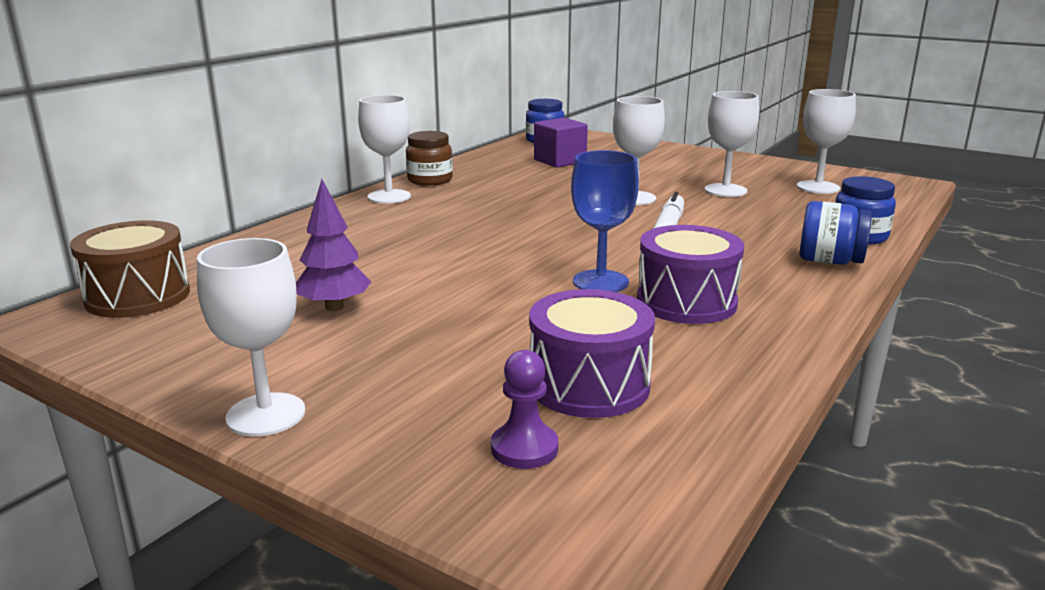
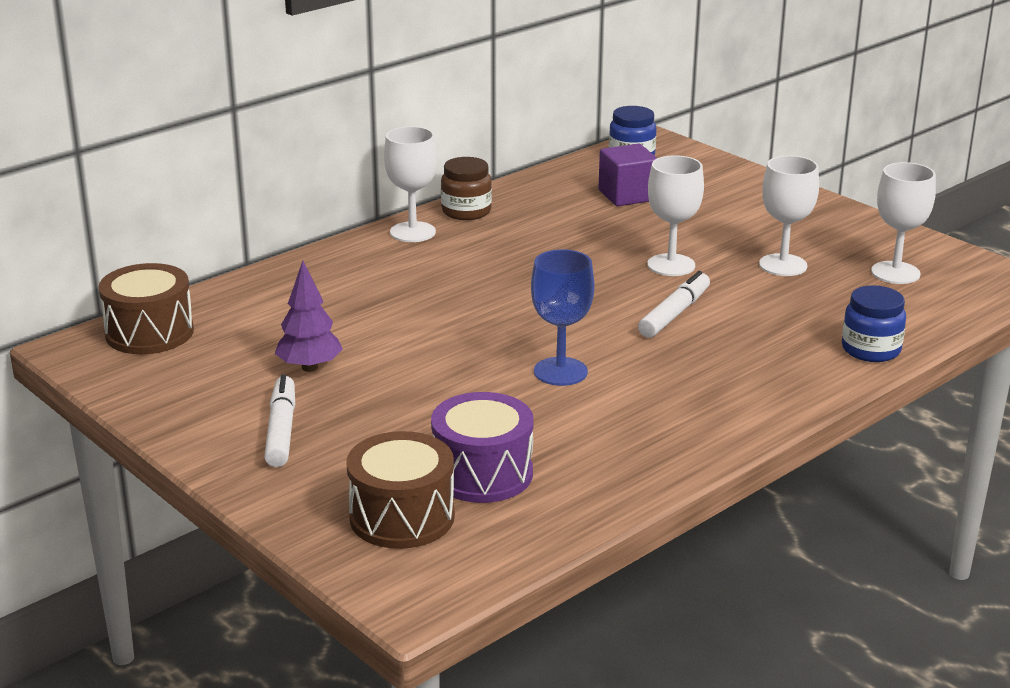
camera: 15 degrees right, 5 degrees up
white goblet [197,238,305,436] -> none
purple pawn [491,350,558,469] -> brown drum [346,431,455,549]
purple drum [637,225,744,324] -> none
blue jar [800,201,872,265] -> none
none -> white marker [264,375,295,467]

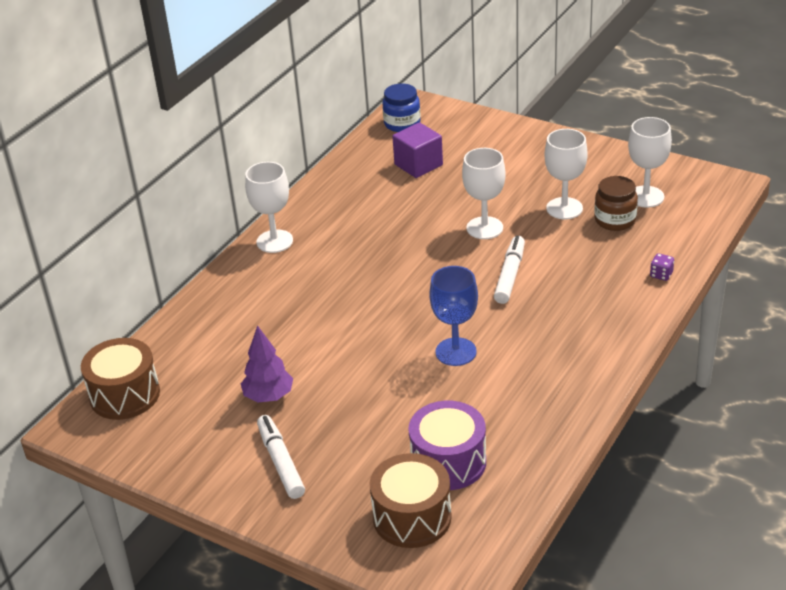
camera: 15 degrees left, 10 degrees up
brown jar [441,157,492,220] -> brown jar moved to [594,176,638,231]
blue jar [842,285,906,362] -> purple dice [650,253,674,281]

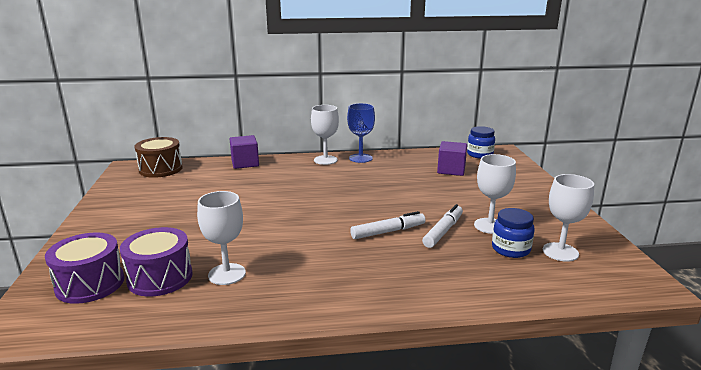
camera: 50 degrees right, 15 degrees down
purple tree [241,325,293,403] -> none
white marker [257,415,305,499] -> white marker moved to [422,204,463,248]
brown drum [370,453,452,548] -> purple drum [45,232,124,304]
blue goblet [429,266,478,366] -> blue goblet moved to [347,103,375,163]
white goblet [462,148,506,239] -> white goblet moved to [197,191,246,285]
brown jar [594,176,638,231] -> blue jar [492,208,535,258]
purple dice [650,253,674,281] -> none
none -> purple cube [230,135,259,169]

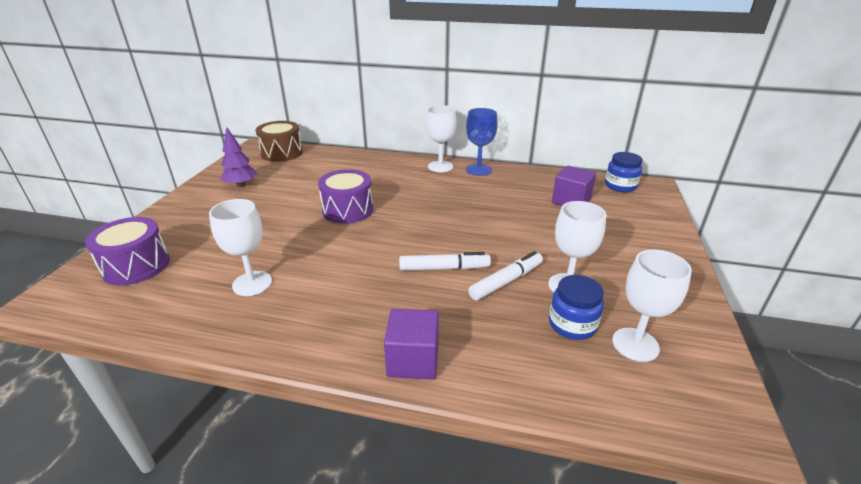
camera: 20 degrees right, 10 degrees up
purple drum [120,227,193,296] -> purple drum moved to [318,169,373,224]
purple cube [230,135,259,169] -> purple cube moved to [384,309,439,380]
none -> purple tree [220,126,257,187]

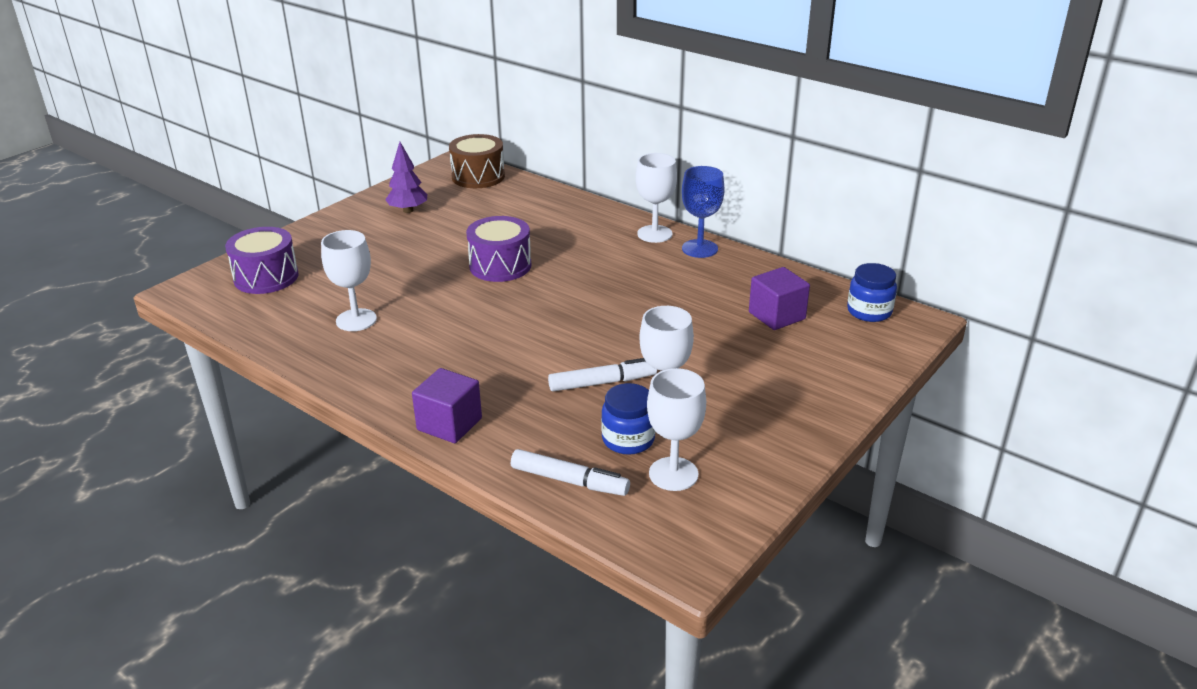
camera: 25 degrees right, 0 degrees up
white marker [399,252,491,271] -> white marker moved to [511,449,630,496]

